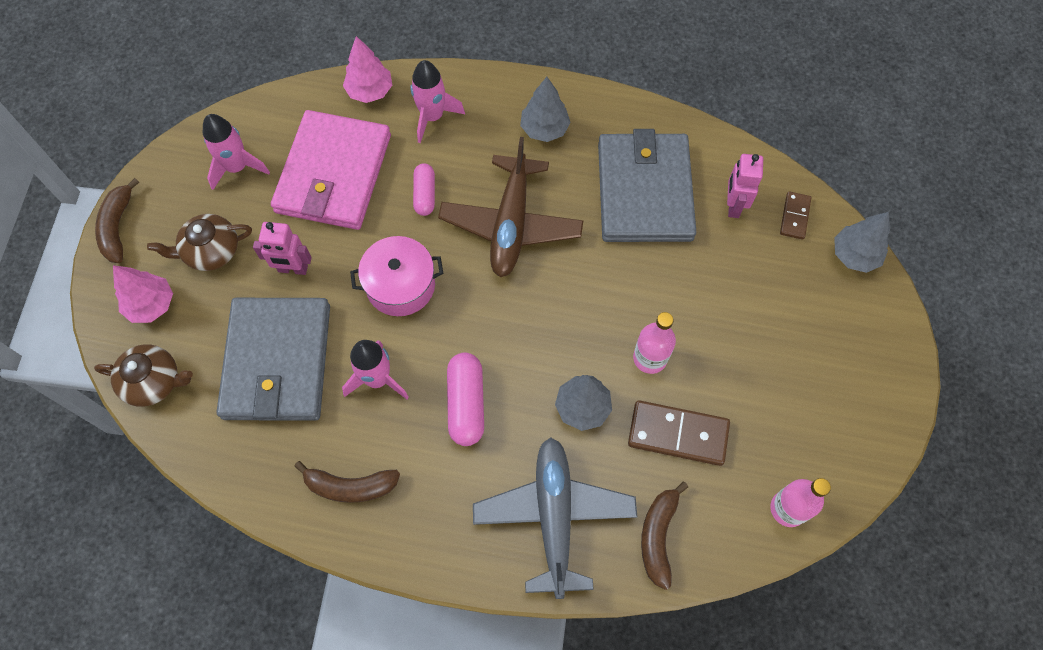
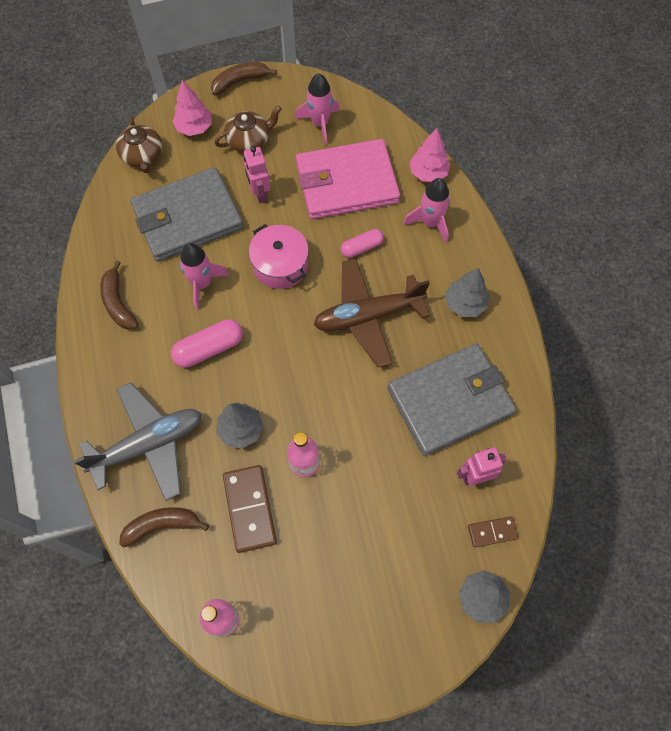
camera: 65 degrees right, 0 degrees up
brown teapot [147,214,252,271] -> brown teapot turned 105 degrees clockwise [215,105,282,153]

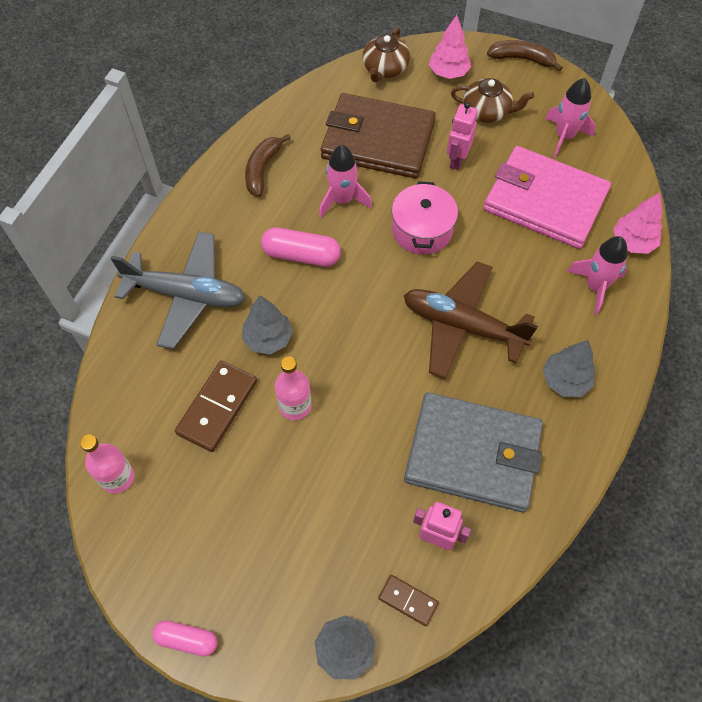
camera: 40 degrees right, 5 degrees down
brown banana [119,507,209,548] -> none
grey wallet [130,167,244,262] -> brown wallet [321,93,436,179]
pink capsule [341,229,384,258] -> pink capsule moved to [152,621,217,656]

